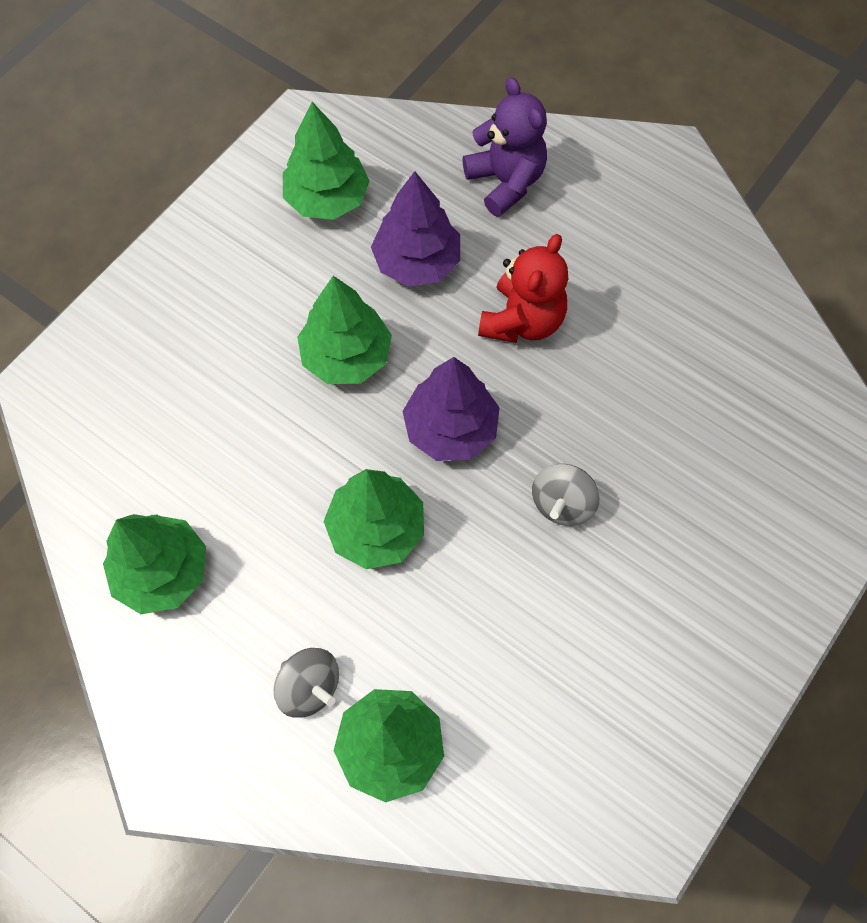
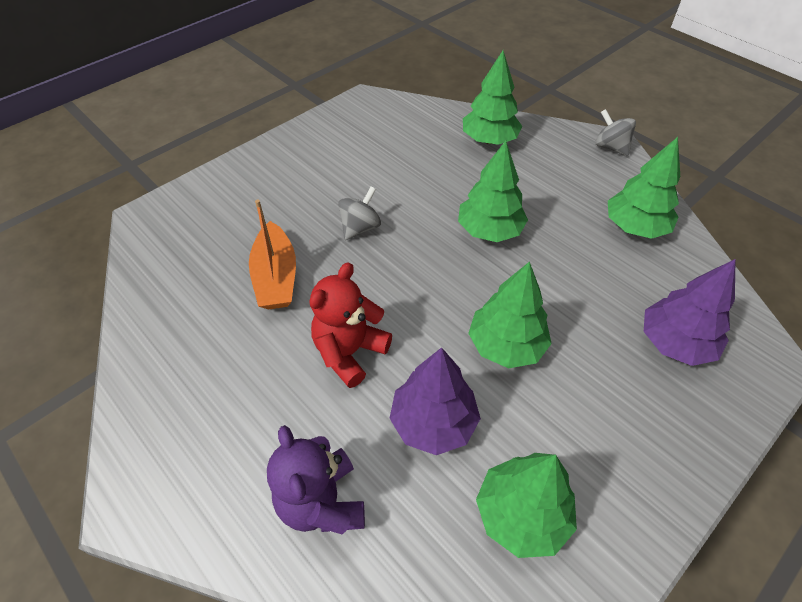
camera: 170 degrees left, 15 degrees down
grey spinning top [273,648,339,718] -> grey spinning top moved to [595,109,636,156]
purple tree [402,357,500,461] -> purple tree moved to [644,259,736,366]
none -> orange boat [249,200,296,309]

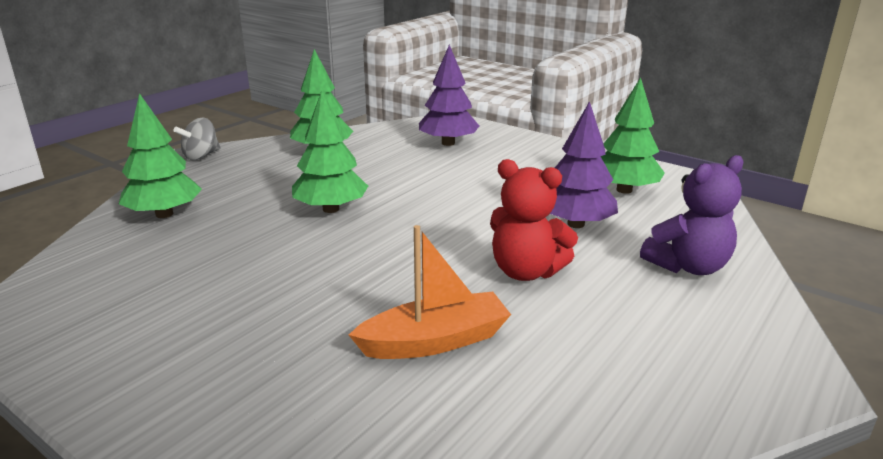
camera: 100 degrees left, 25 degrees down
grey spinning top [338,187,381,240] -> none
green tree [468,261,552,368] -> none

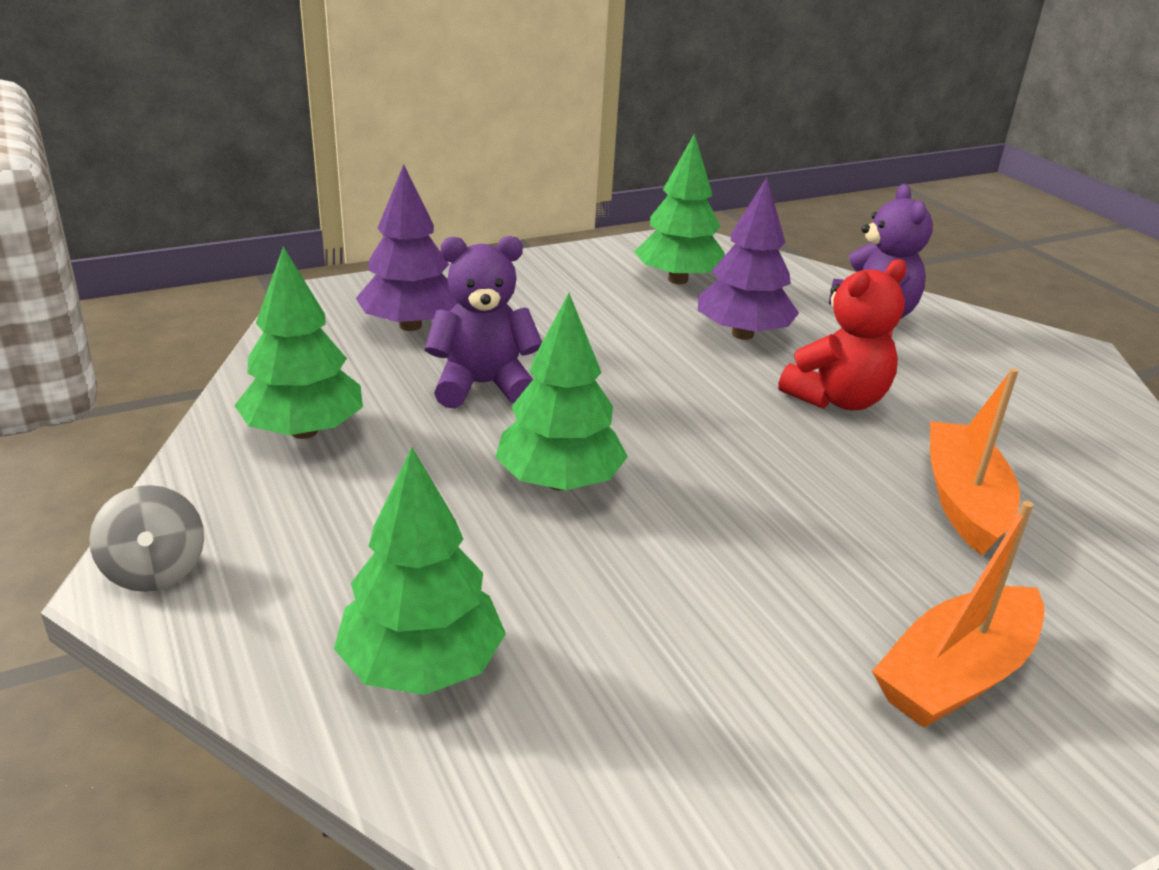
camera: 65 degrees left, 5 degrees up
none -> purple teddy bear [425,236,542,408]
none -> orange boat [872,501,1045,728]

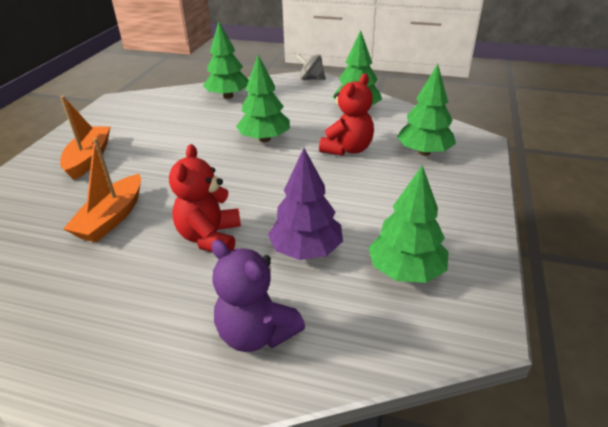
camera: 135 degrees right, 5 degrees up
purple tree [356,164,457,331] -> green tree [397,64,456,156]
purple teddy bear [425,236,542,408] -> red teddy bear [319,74,374,156]
orange boat [930,368,1020,556] -> orange boat turned 60 degrees clockwise [63,138,141,242]

